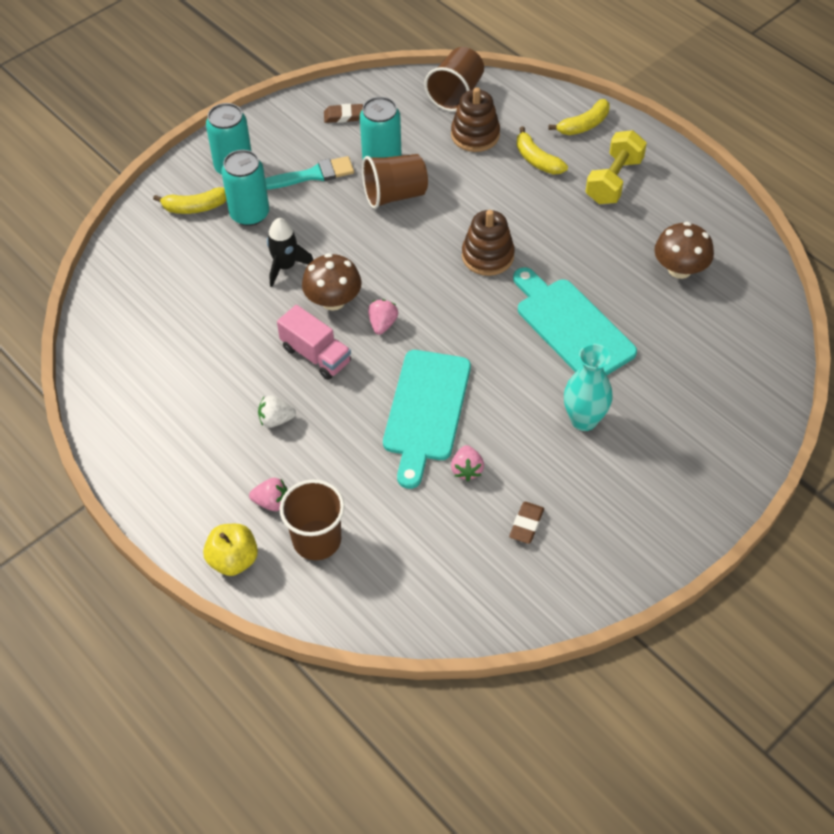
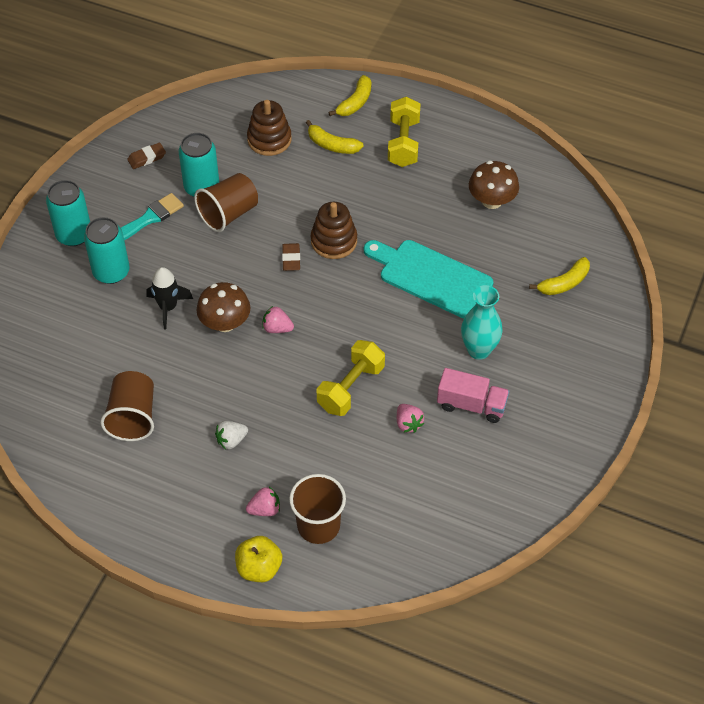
camera: 25 degrees left, 0 degrees up
yellow banana [153,187,227,214] -> yellow banana moved to [529,257,590,295]
pink truck [277,305,351,380] -> pink truck moved to [437,368,510,423]
pink strawberry [368,299,398,335] -> pink strawberry turned 60 degrees counterclockwise [262,306,294,333]
turquoise cutting board [383,350,471,489] -> yellow dumbbell [316,340,385,416]
brown cup [424,47,484,112] -> brown cup moved to [100,371,154,441]
brown eraser [509,502,544,544] -> brown eraser moved to [282,243,300,271]

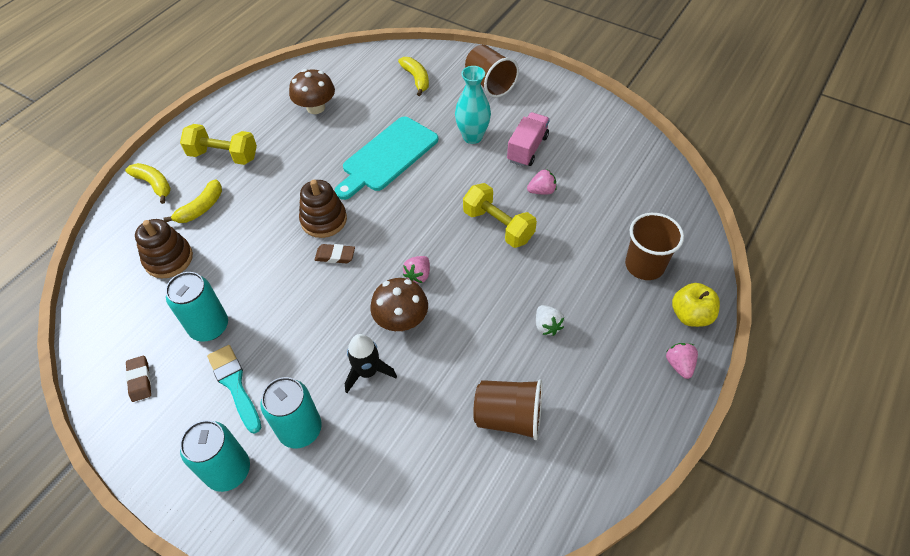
camera: 80 degrees left, 0 degrees up
brown cup [194,173,258,232] -> brown cup moved to [465,45,519,98]
pink strawberry [246,487,280,516] -> pink strawberry moved to [666,343,698,379]

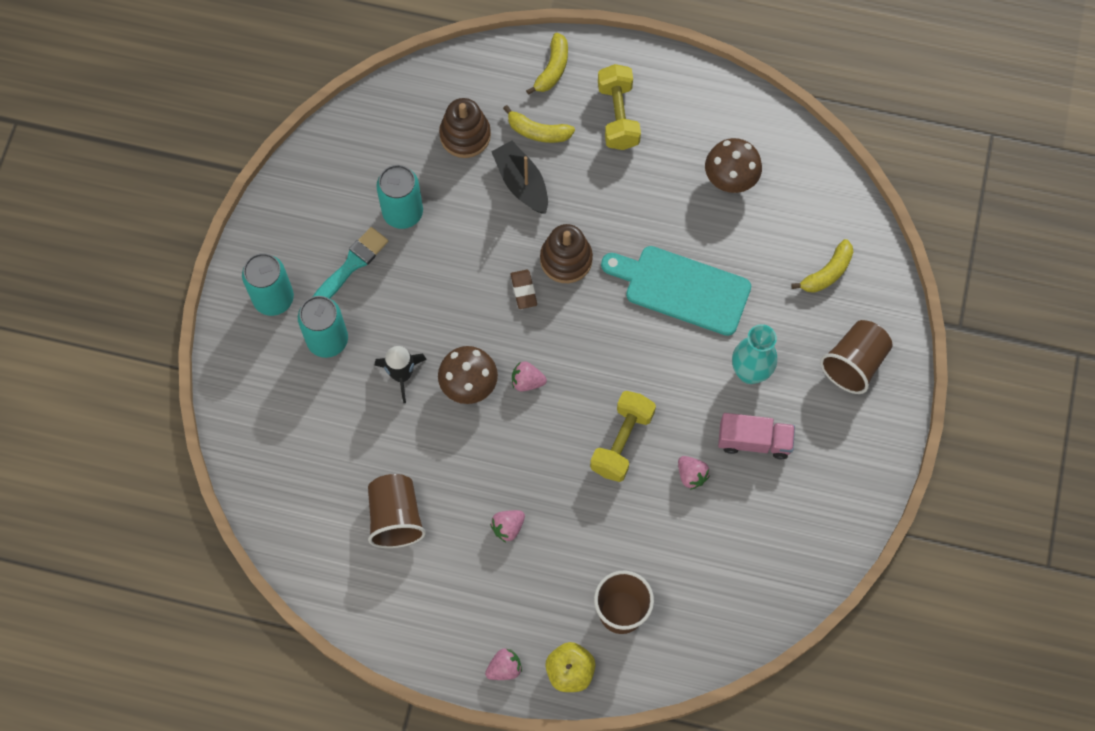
camera: 70 degrees right, 15 degrees up
brown eraser [125,356,151,402] -> none
white strawberry [536,305,565,336] -> pink strawberry [490,510,525,542]
none -> black boat [491,141,548,214]

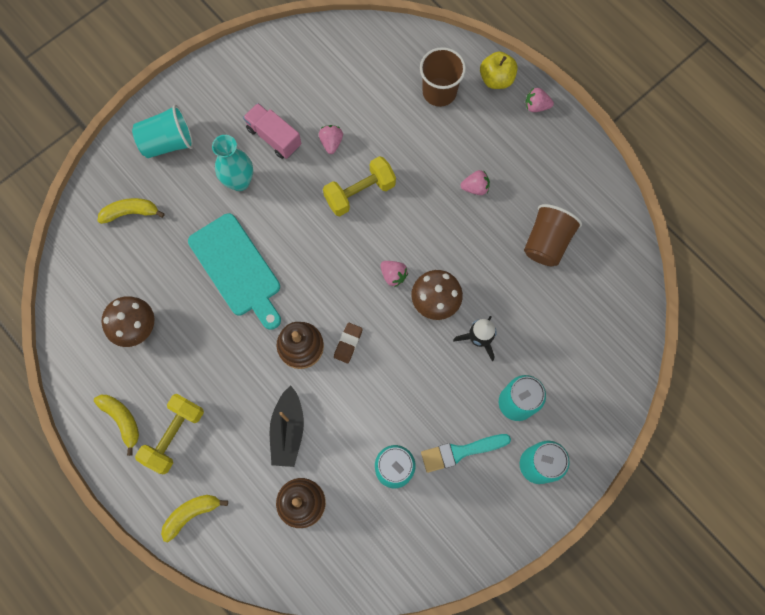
camera: 145 degrees left, 5 degrees up
yellow banana [503,105,575,143] -> yellow banana moved to [94,395,139,456]
brown cup [820,320,893,394] -> turquoise cup [132,105,193,158]

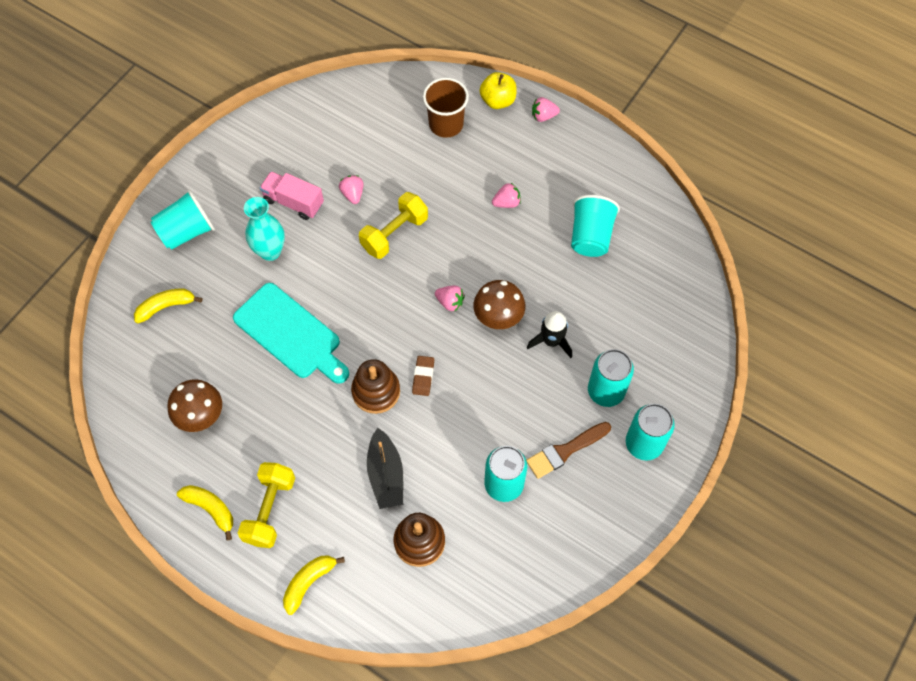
camera: 15 degrees left, 10 degrees down
turquoise brush [421,434,511,473] -> brown brush [526,422,611,479]
brown cup [524,204,582,266] -> turquoise cup [571,195,620,257]

